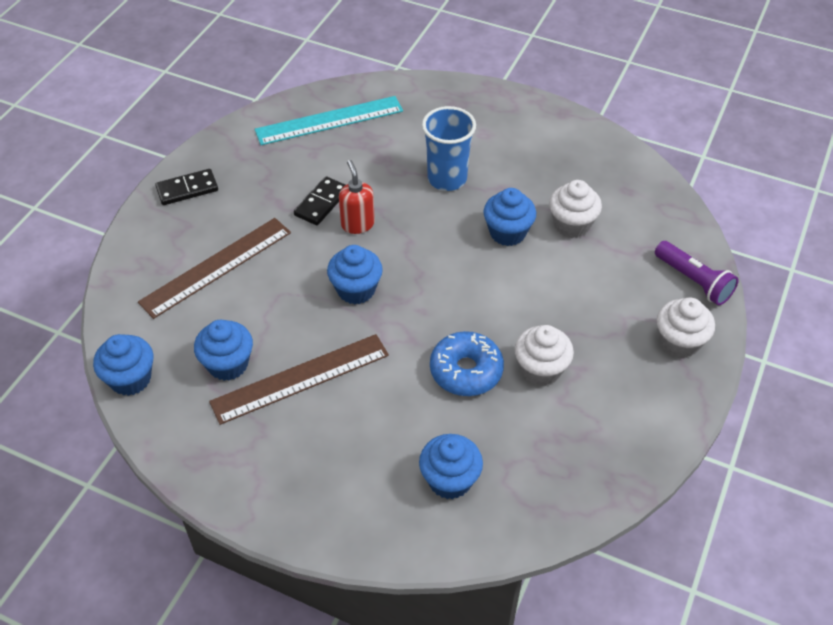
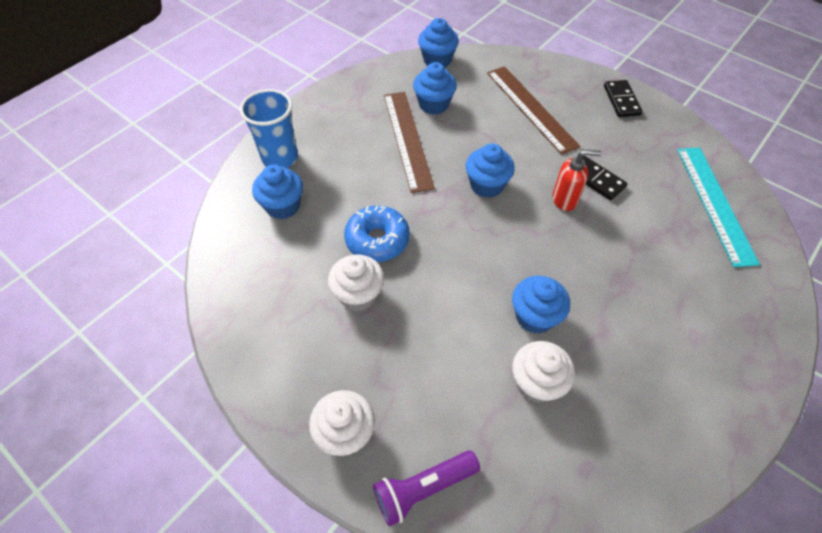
camera: 105 degrees right, 5 degrees up
blue cup [422,106,476,191] -> blue cup moved to [240,89,298,168]

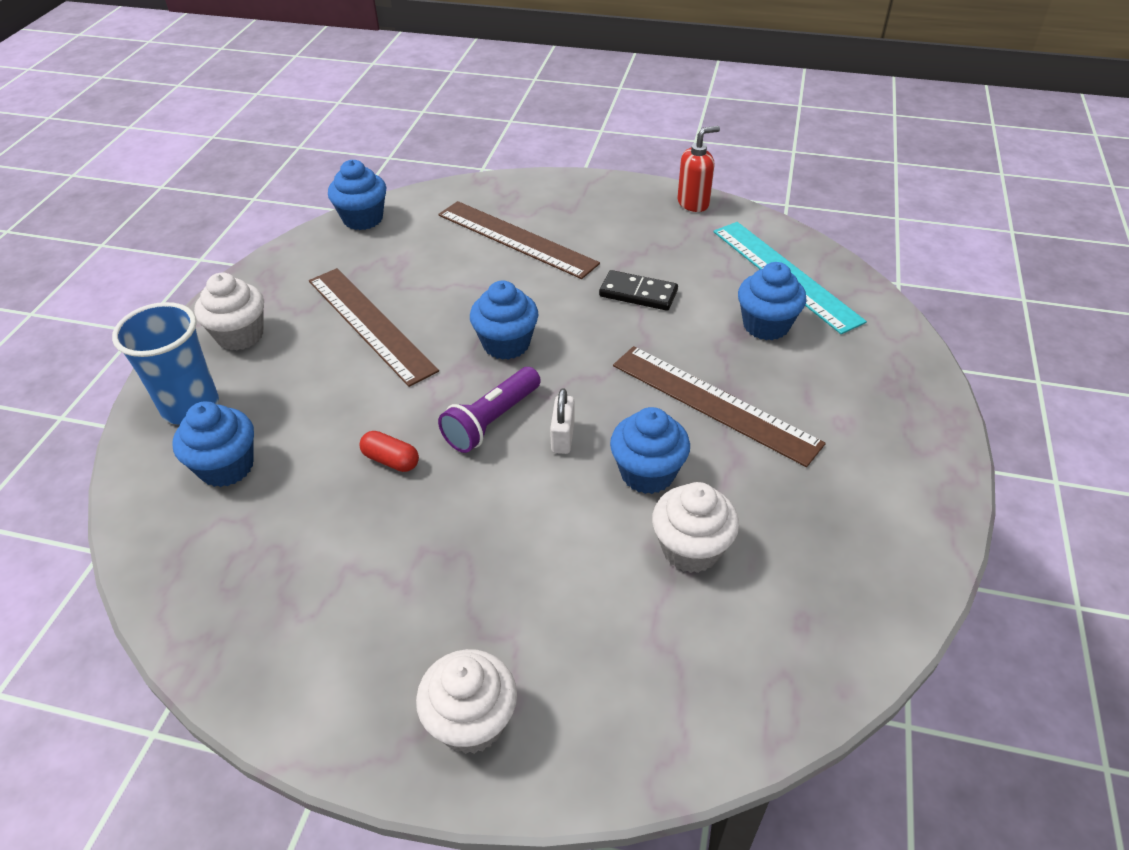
camera: 25 degrees left, 10 degrees down
white cupcake [328,255,384,311] -> white cupcake moved to [194,273,264,350]
blue donut [344,205,410,262] -> red capsule [359,431,419,472]
purple flashlight [373,450,480,527] -> purple flashlight moved to [438,367,541,453]
blue cupcake [413,62,457,115] -> blue cupcake moved to [738,262,807,340]
red soap dispenser [552,149,601,211] -> red soap dispenser moved to [677,126,720,212]
black domino [604,80,643,117] -> none
none -> white padlock [550,388,575,454]
none -> brown ruler [613,346,826,467]

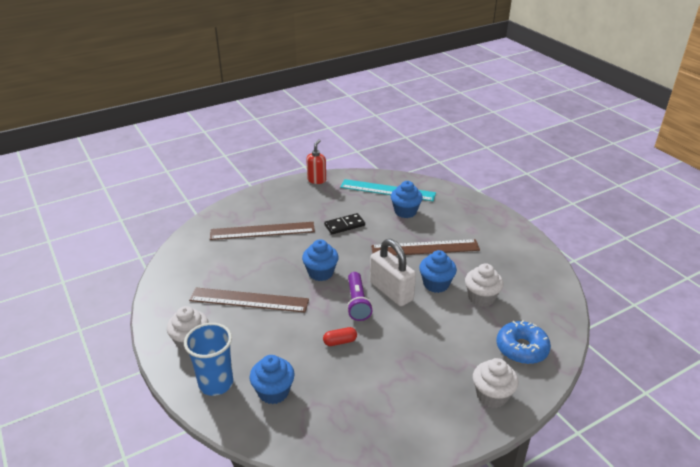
camera: 45 degrees left, 10 degrees down
blue cupcake [328,160,386,230] -> none
white padlock [550,388,575,454] -> white padlock [370,239,416,306], size x2.06
none -> blue donut [497,320,551,364]

